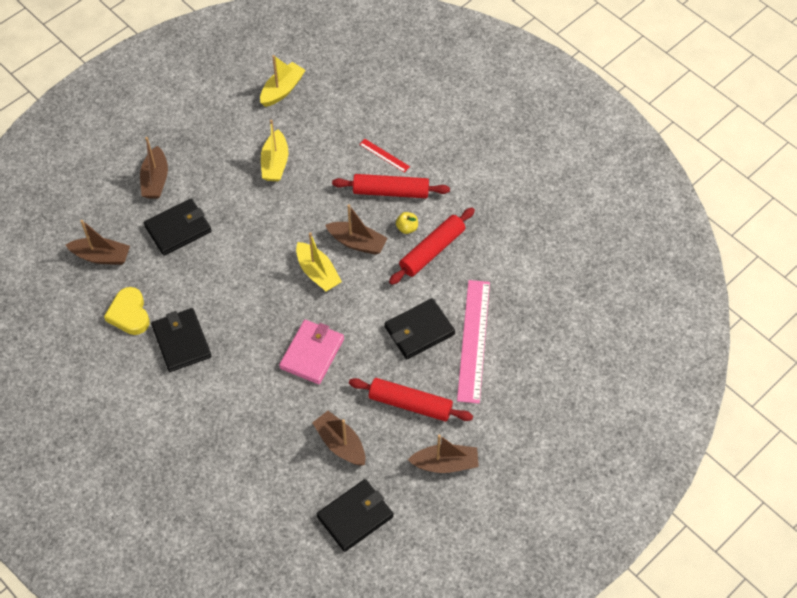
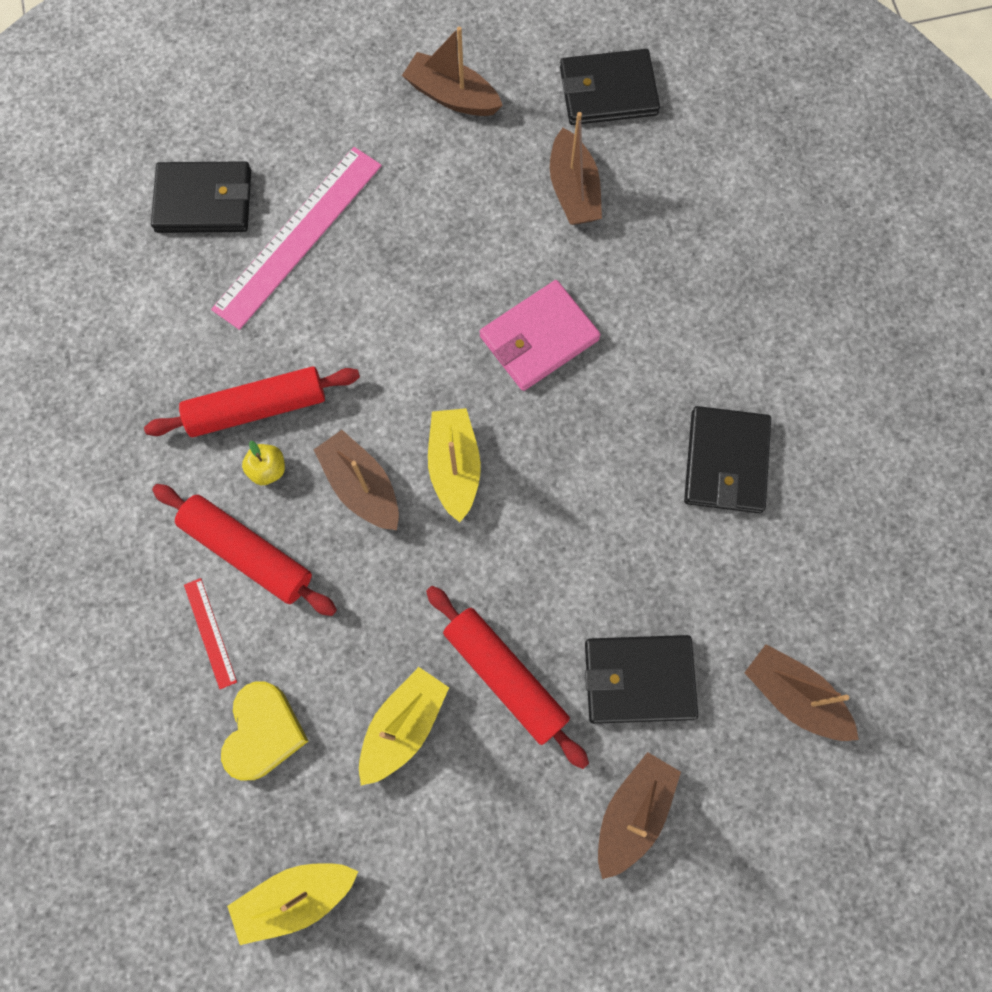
camera: 150 degrees left, 15 degrees up
yellow heart [104,287,150,335] -> yellow heart moved to [221,681,308,780]
red rolling pin [349,378,473,421] -> red rolling pin moved to [426,586,589,769]
black wallet [384,298,455,359] -> black wallet moved to [151,161,251,233]

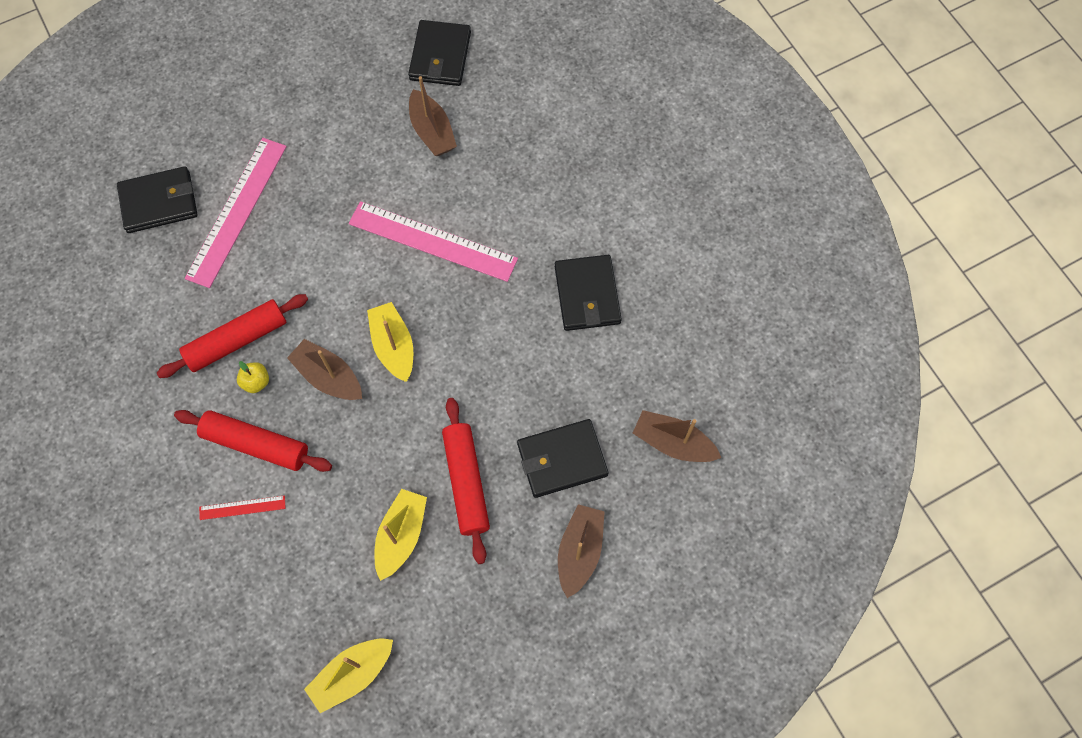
camera: 15 degrees left, 5 degrees down
red ruler [184,578,237,689] -> red ruler turned 60 degrees counterclockwise [199,495,286,520]
yellow heart [221,681,308,780] -> none
brown boat [402,27,503,116] -> none
red rolling pin [426,586,589,769] -> red rolling pin turned 45 degrees clockwise [442,398,490,564]
pink wallet [480,280,601,391] -> pink ruler [349,201,518,282]
black wallet [560,49,660,125] -> black wallet turned 60 degrees counterclockwise [408,20,471,86]

